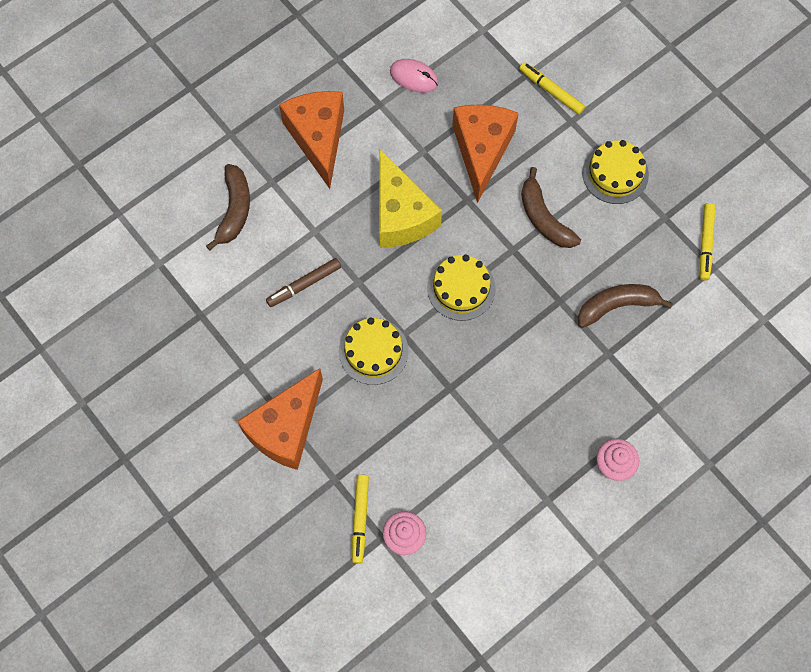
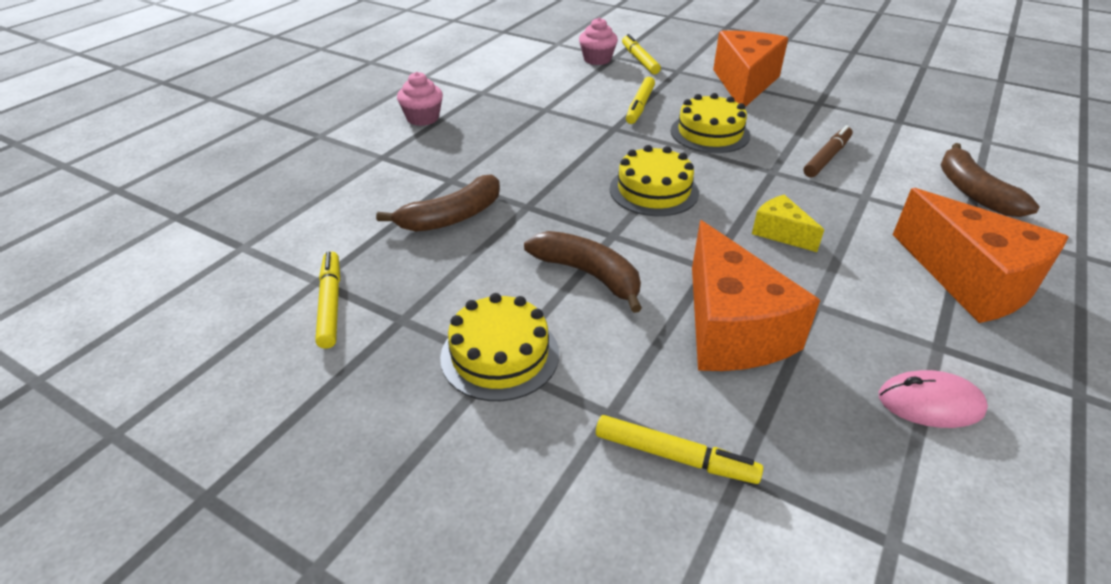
camera: 160 degrees right, 30 degrees down
yellow cheese [380,149,442,248] -> yellow cheese [752,195,824,252], size x0.49
none -> yellow marker [626,77,655,124]

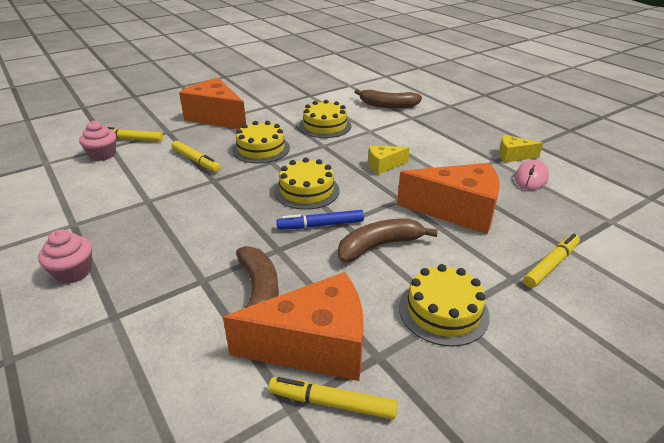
camera: 65 degrees left, 5 degrees down
brown marker [804,125,853,177] -> yellow cake [299,100,351,138]
orange cheese [893,188,1068,323] -> orange cheese moved to [223,272,363,381]
none -> blue marker [277,210,364,230]
none -> yellow cheese [499,135,543,163]

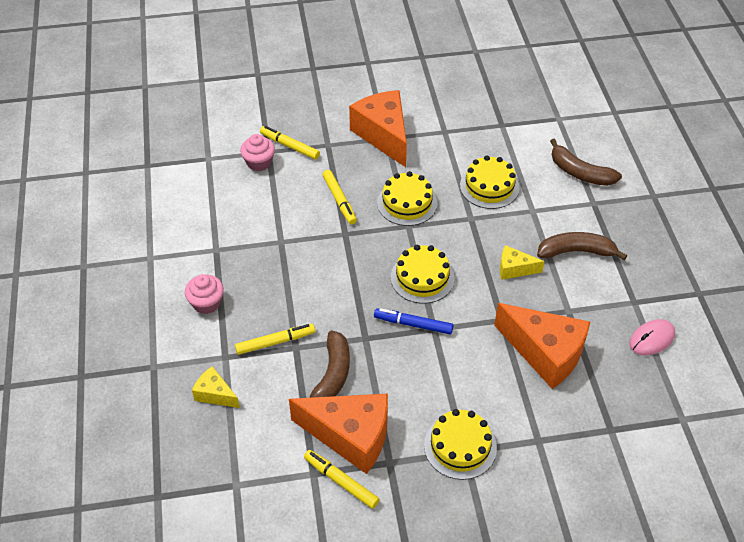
camera: 25 degrees right, 15 degrees up
brown banana [338,218,438,263] -> brown banana moved to [537,232,627,260]
yellow cheese [499,135,543,163] -> yellow cheese moved to [192,366,240,408]
yellow marker [523,234,580,288] -> yellow marker moved to [235,324,315,355]

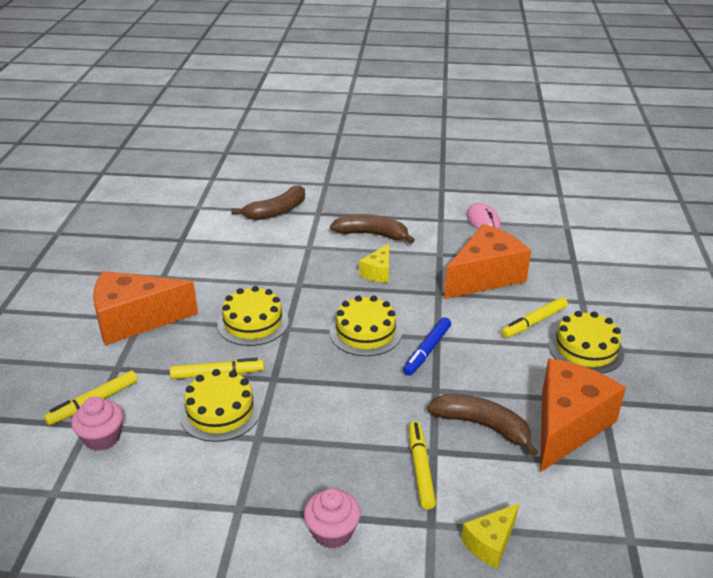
camera: 75 degrees left, 15 degrees down
yellow marker [304,450,380,509] -> yellow marker moved to [501,297,568,338]
yellow cake [460,155,519,209] -> yellow cake moved to [179,369,261,442]
brown banana [537,232,627,260] -> brown banana turned 90 degrees clockwise [330,214,415,244]

